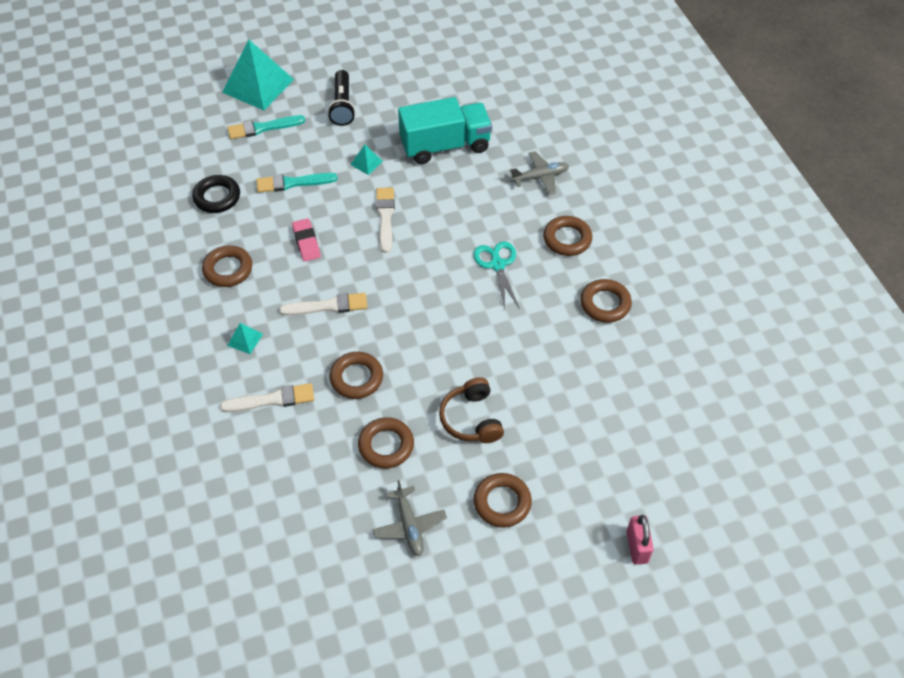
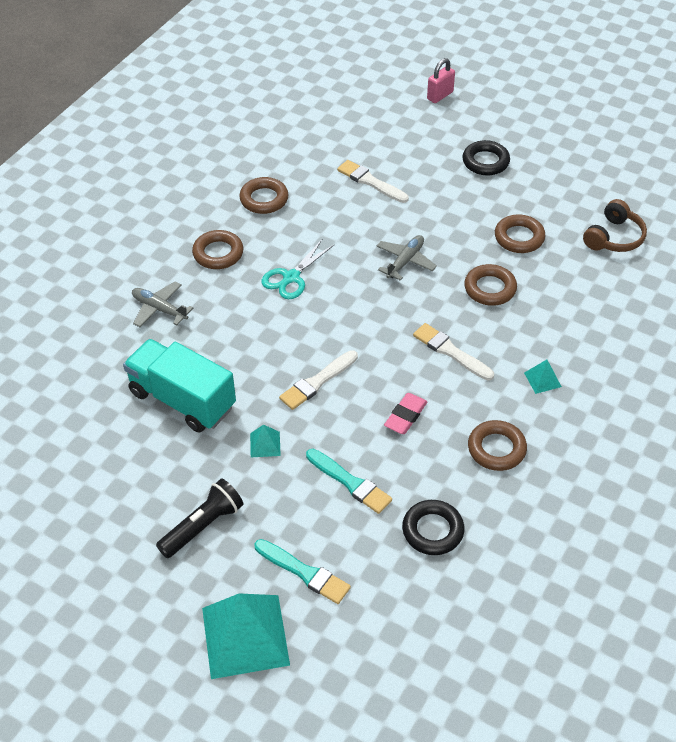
camera: 130 degrees left, 5 degrees down
white brush [220,383,314,412] -> white brush moved to [337,160,409,203]
grey plane [372,480,447,556] -> grey plane moved to [376,235,437,281]
brown headphones [439,377,504,443] -> brown headphones moved to [583,199,647,252]
brown ring [474,473,532,527] -> black ring [462,140,510,175]

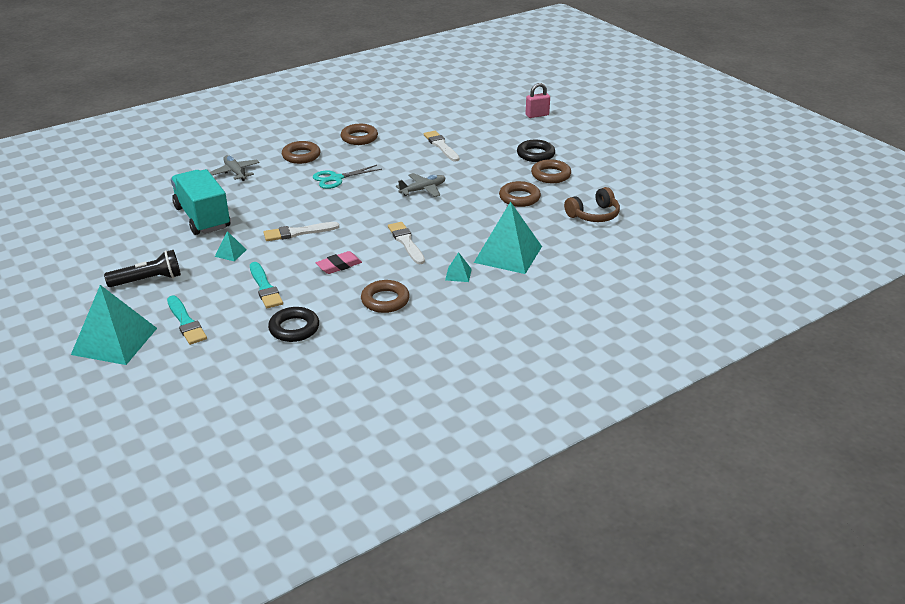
camera: 25 degrees right, 15 degrees down
brown ring [464,264,517,306] -> brown ring moved to [531,159,571,183]
none -> turquoise pyramid [474,201,542,274]

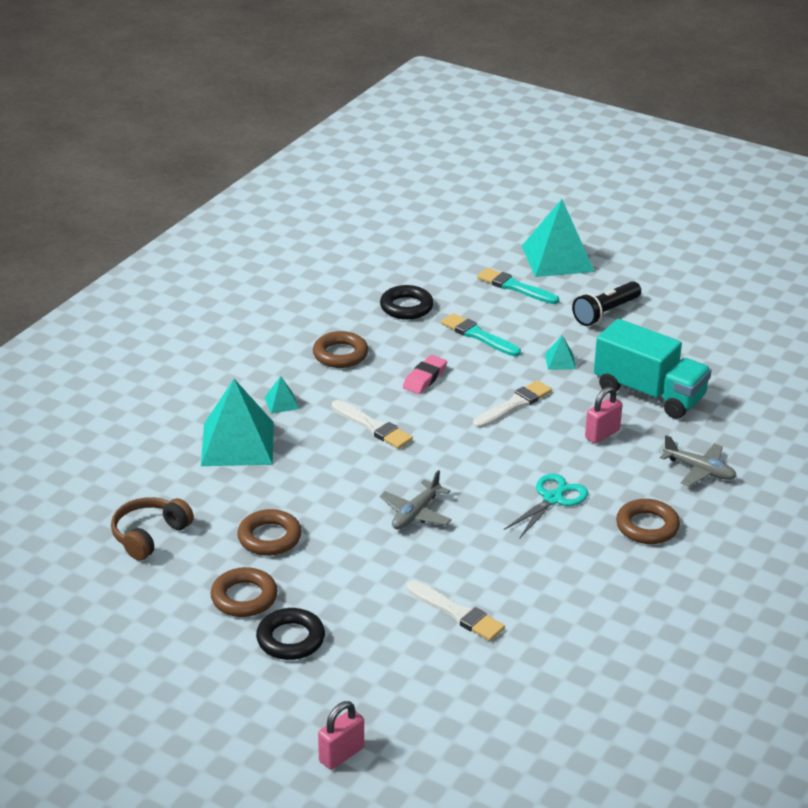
camera: 155 degrees right, 0 degrees up
brown ring [341,124,378,145] -> none
none -> pink padlock [585,386,622,444]

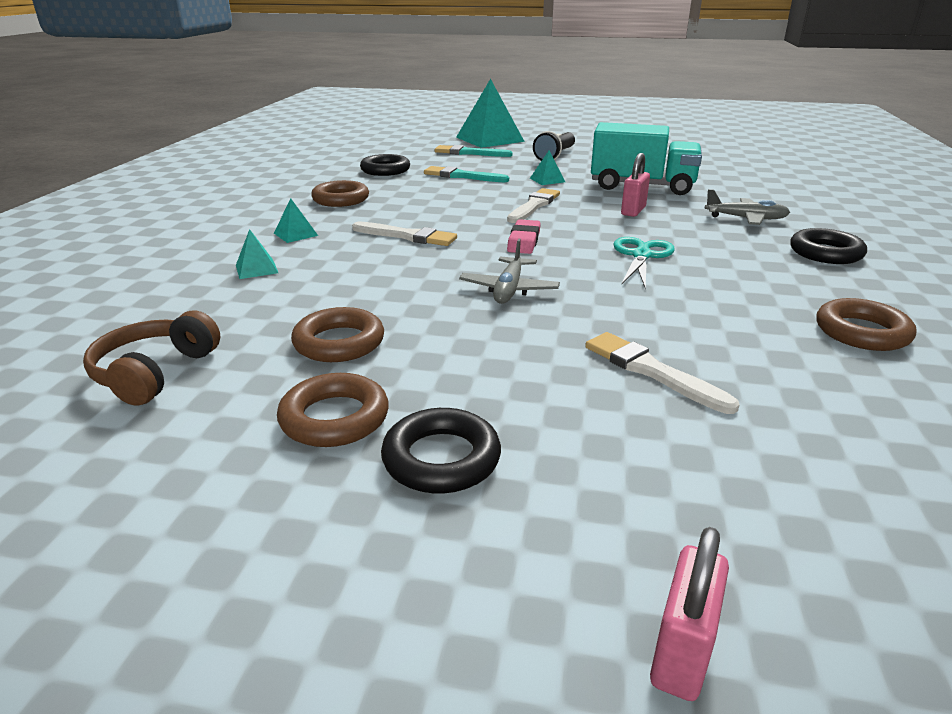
camera: 20 degrees left, 5 degrees down
turquoise pyramid [201,379,274,466] -> turquoise pyramid [236,229,278,279], size x0.43
pink eraser [403,355,447,394] -> pink eraser moved to [507,219,541,254]
white brush [407,581,505,641] -> white brush turned 150 degrees counterclockwise [585,332,739,414]
brown ring [616,499,680,544] -> brown ring moved to [816,298,916,351]
none -> black ring [790,228,867,264]

